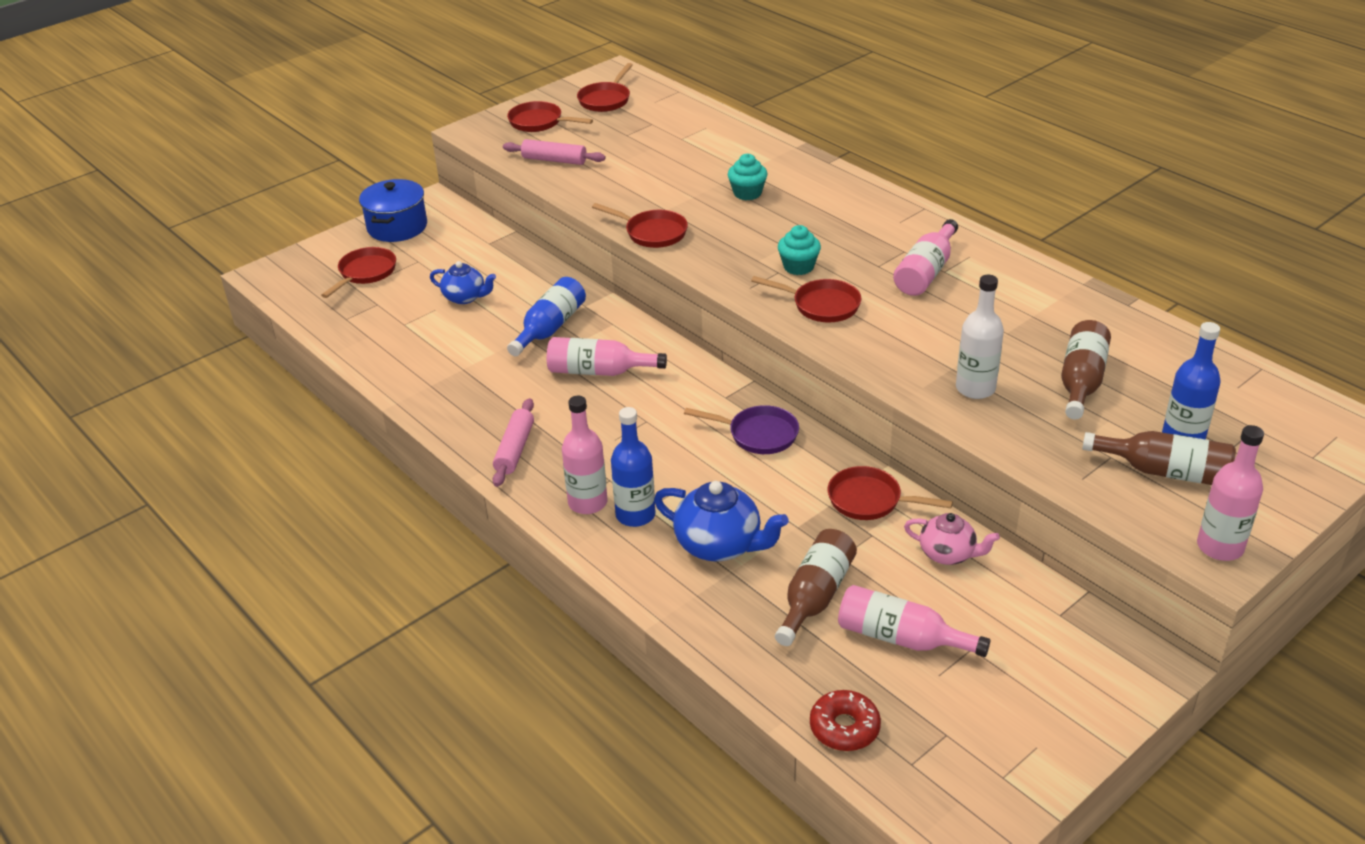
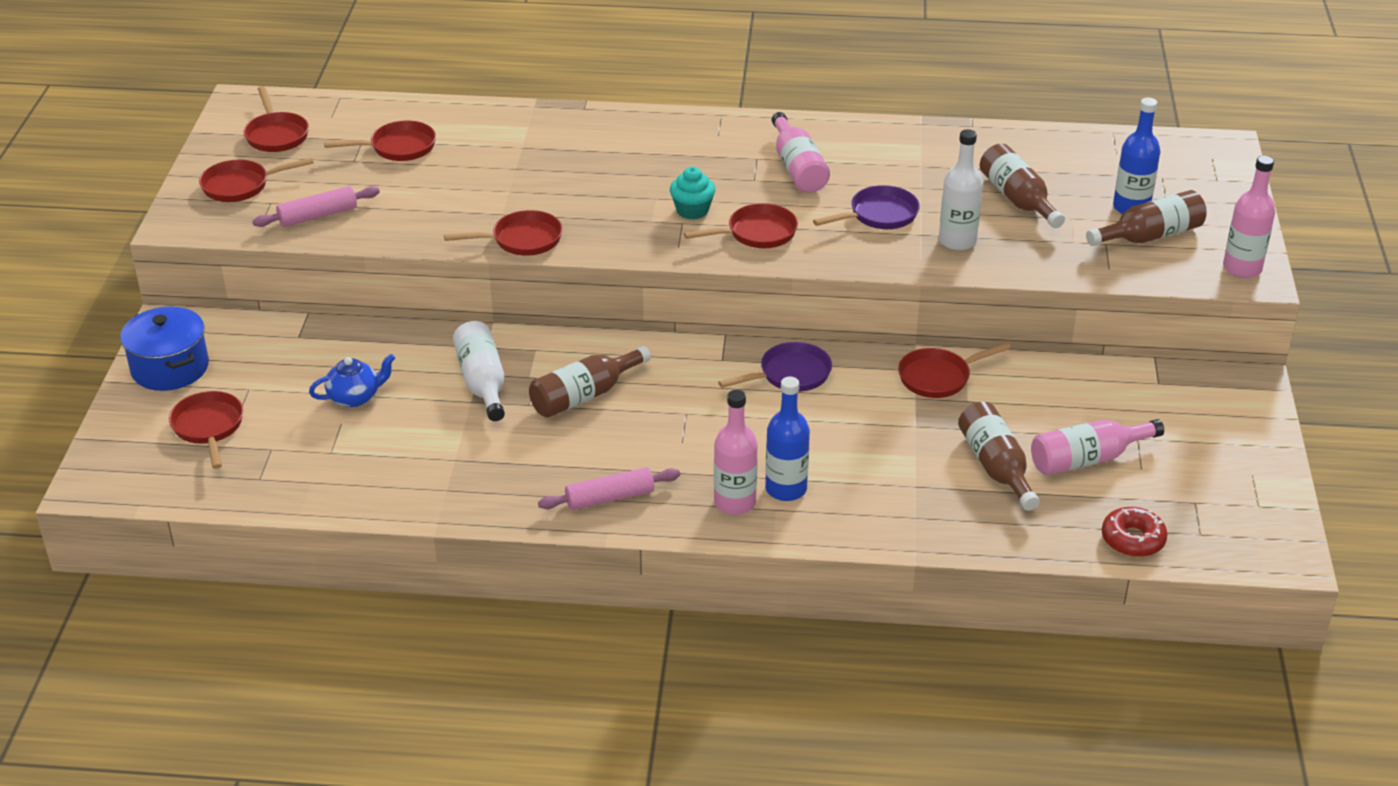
camera: 45 degrees left, 0 degrees up
pink rolling pin [492,398,534,487] -> pink rolling pin turned 75 degrees counterclockwise [538,467,680,510]
blue bottle [507,277,586,356] -> white bottle [453,321,505,421]
pink bottle [547,337,667,376] -> brown bottle [529,346,651,418]
blue teapot [654,481,788,562] -> none
turquoise cupcake [728,154,768,200] -> none
pink teapot [904,513,1000,565] -> none
none -> red pan [324,121,436,161]
none -> purple pan [813,185,920,229]

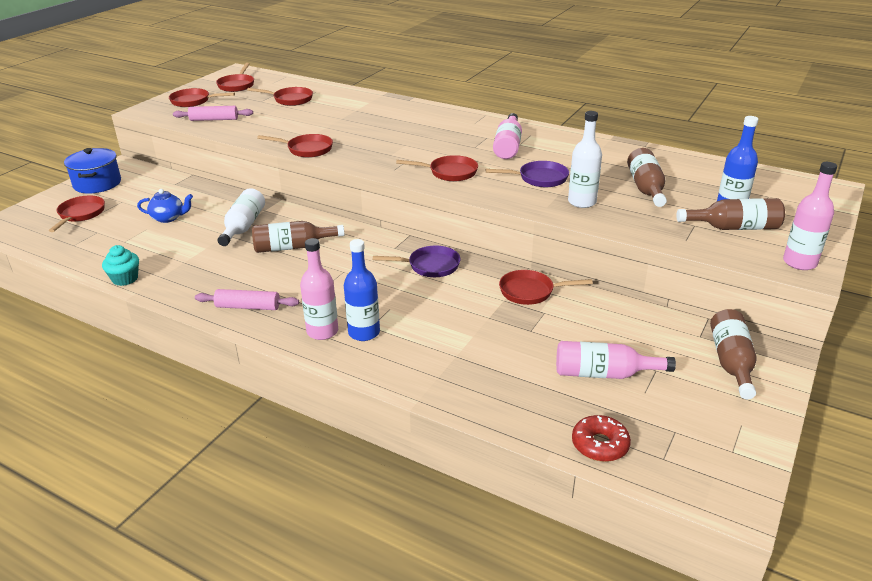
camera: 25 degrees right, 5 degrees down
turquoise cupcake [670,167,715,220] -> turquoise cupcake moved to [102,245,139,286]
brown bottle [958,402,1040,511] -> brown bottle moved to [710,309,757,399]

